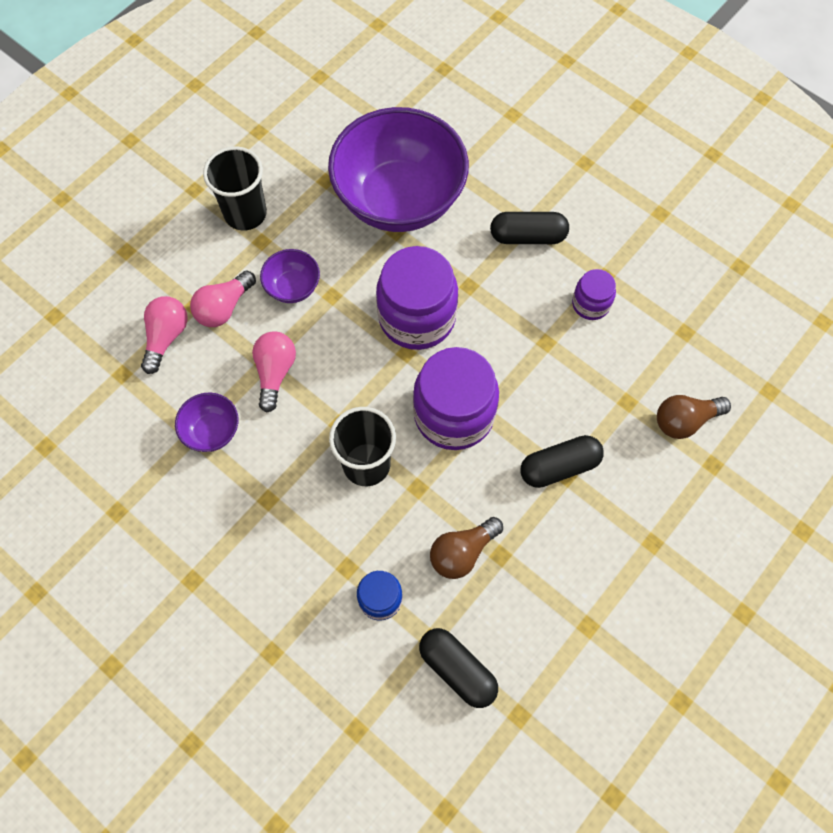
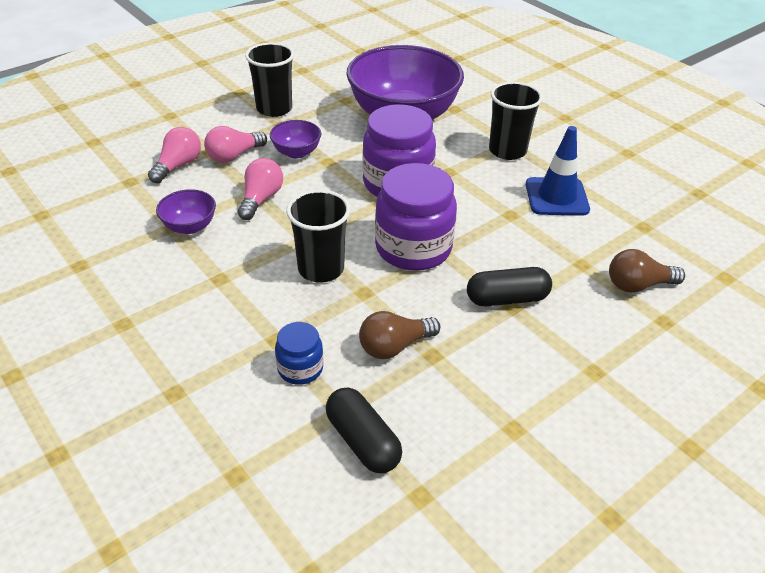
camera: 10 degrees right, 25 degrees down
black capsule [490,212,569,244] -> black cup [489,82,543,160]
purple jar [572,269,616,320] -> blue traffic cone [526,126,590,216]

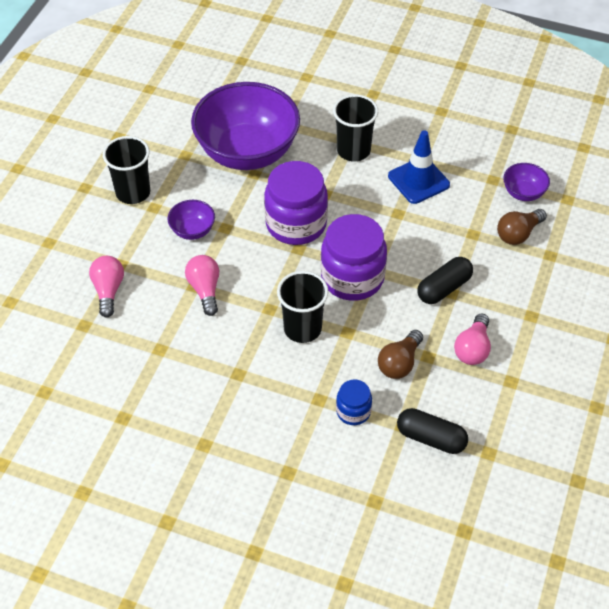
camera: 30 degrees left, 10 degrees up
purple bowl [156,189,216,234] -> purple bowl moved to [503,163,550,201]
pink light bulb [204,126,267,163] -> pink light bulb moved to [454,313,491,365]

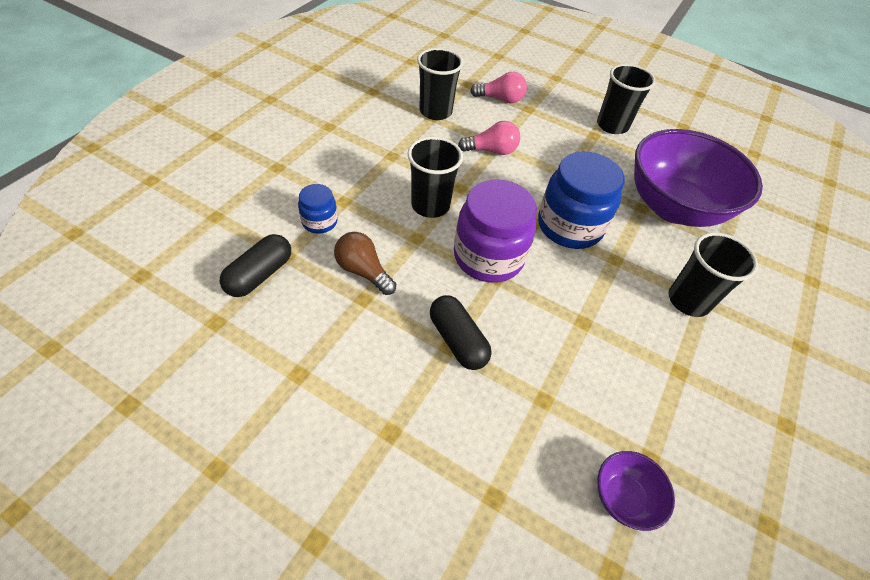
camera: 95 degrees right, 0 degrees up
purple bowl [167,200,215,240] -> none
purple jar [264,161,328,245] -> blue jar [538,152,625,249]
blue traffic cone [388,130,450,204] -> none
pink light bulb [454,313,491,365] -> none
brown light bulb [497,209,547,245] -> none
none -> black cup [417,48,463,120]

